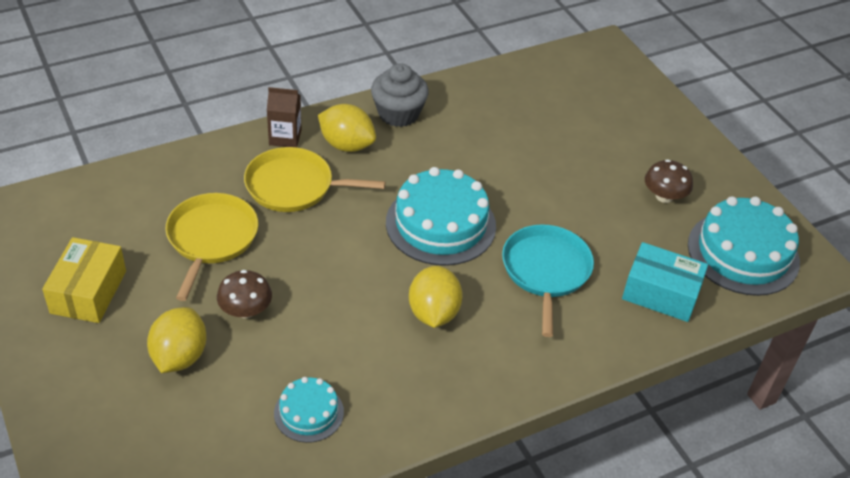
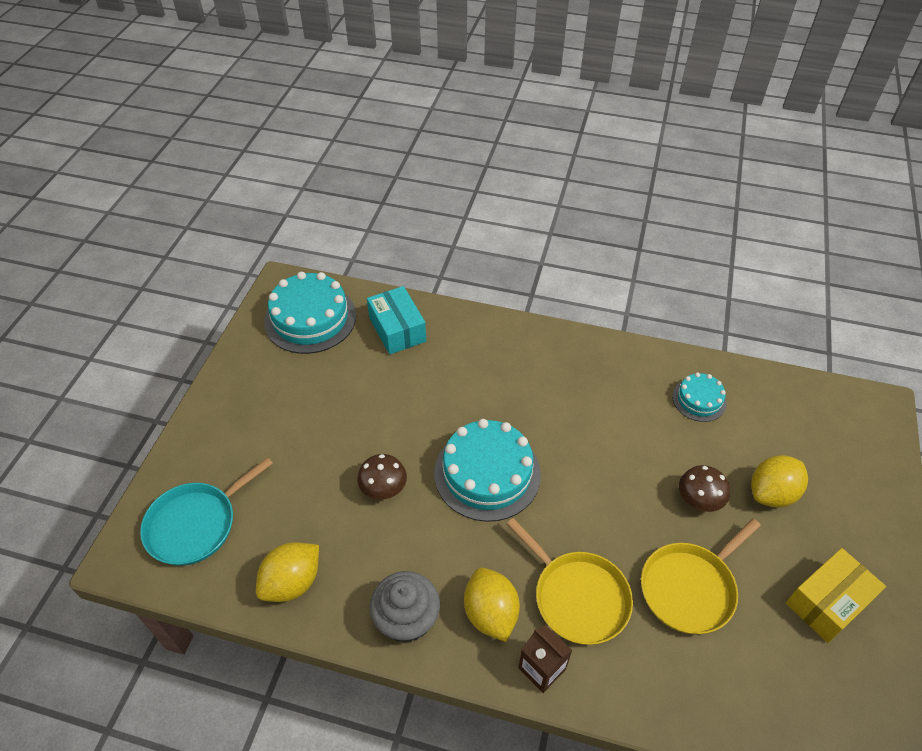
camera: 135 degrees left, 5 degrees up
yellow lemon [409,266,463,328] -> yellow lemon moved to [256,542,319,602]
turquoise pan [502,224,594,337] -> turquoise pan moved to [140,457,273,566]
brown mushroom [645,159,693,203] -> brown mushroom moved to [357,454,407,500]

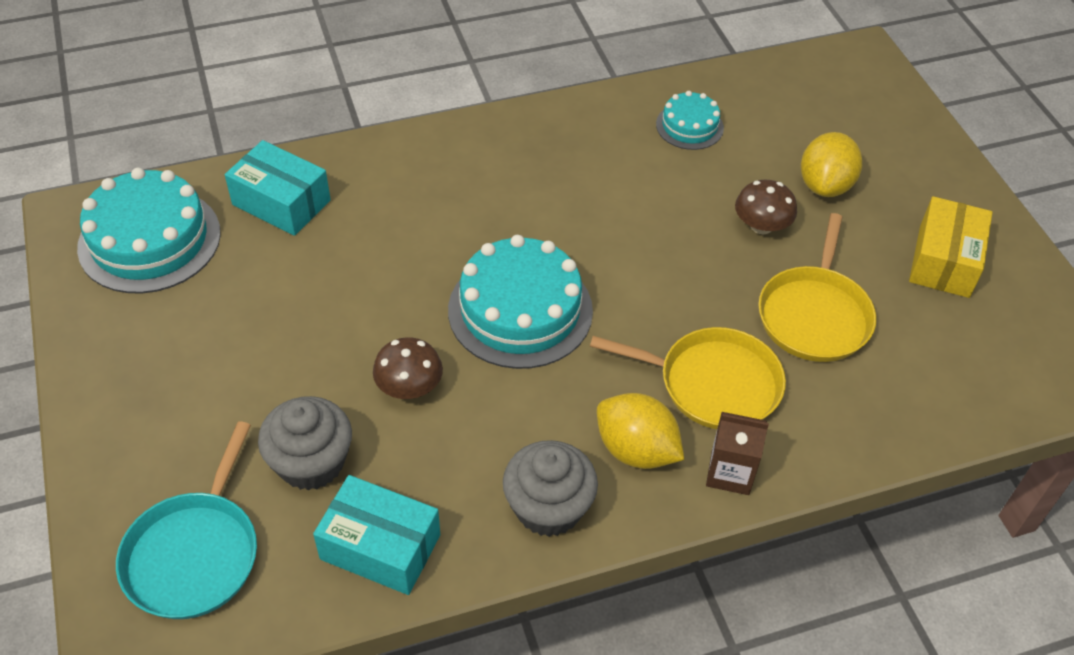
camera: 35 degrees left, 0 degrees up
yellow lemon [256,542,319,602] -> turquoise box [313,475,440,595]
none -> grey cupcake [258,396,352,491]

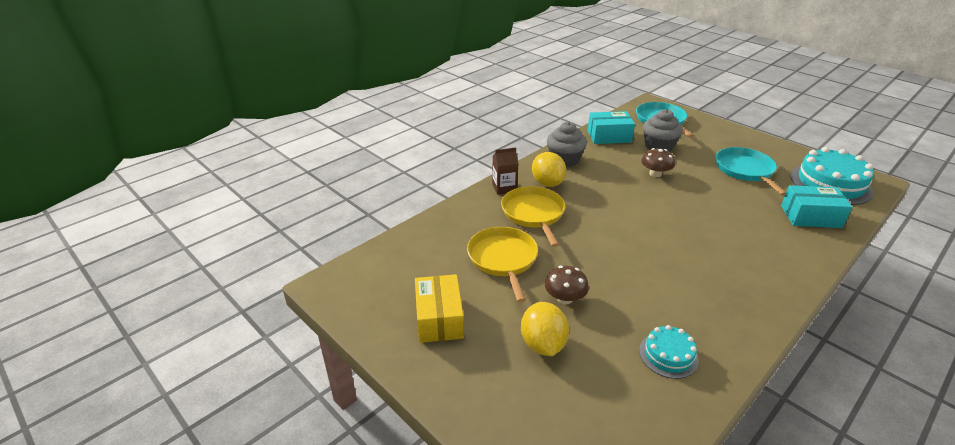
camera: 155 degrees right, 15 degrees down
turquoise cake [448,235,593,369] -> none
yellow pan [590,327,786,429] -> yellow pan turned 90 degrees clockwise [501,186,565,247]
yellow lemon [597,393,684,469] -> yellow lemon turned 60 degrees clockwise [532,152,566,187]
none -> turquoise pan [716,147,786,196]

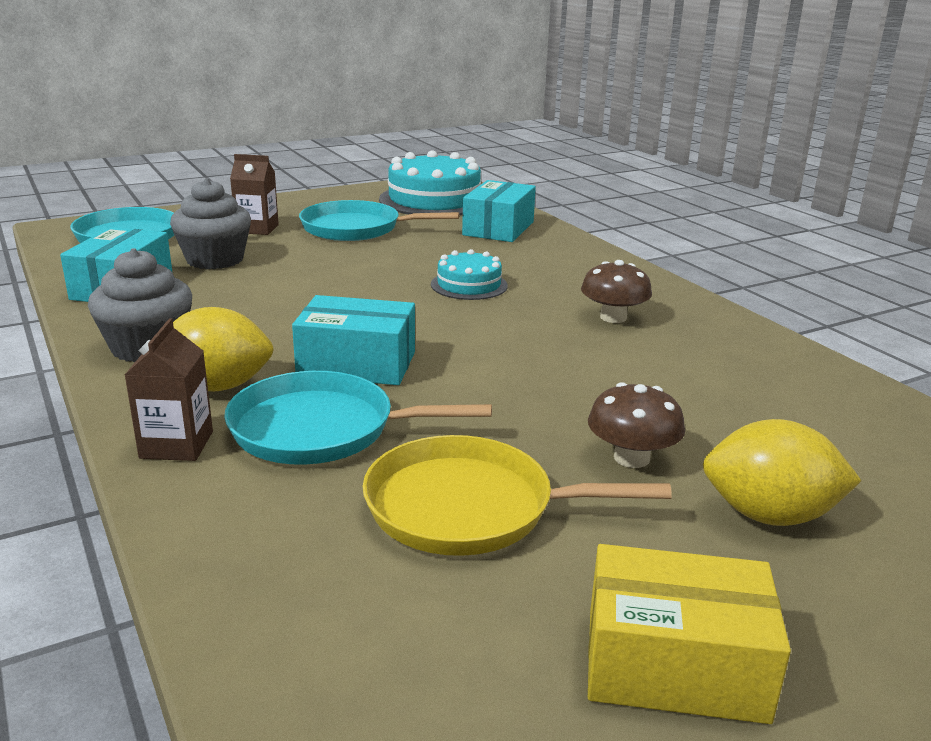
camera: 75 degrees left, 10 degrees down
yellow pan [501,186,565,247] -> turquoise pan [224,371,492,465]
turquoise cake [639,325,699,379] -> turquoise cake moved to [431,249,508,300]
brown mushroom [641,148,675,177] -> brown mushroom moved to [581,260,652,323]
none -> brown carton [230,154,279,235]
none -> turquoise box [292,295,415,385]

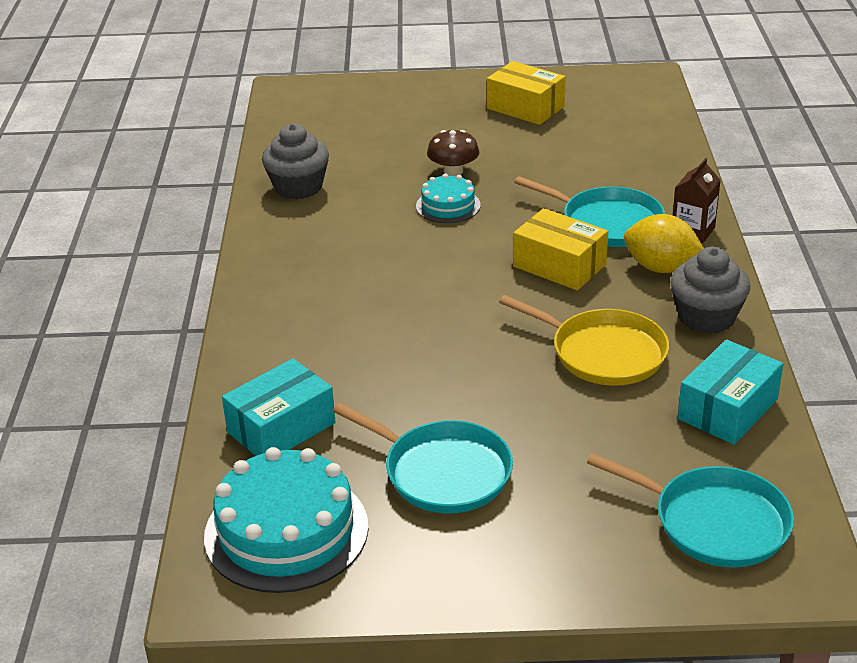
camera: 150 degrees left, 10 degrees up
grey cupcake [170,178,251,269] -> grey cupcake moved to [262,124,329,200]
brown carton [230,154,279,235] -> none
turquoise box [292,295,415,385] -> yellow box [513,208,608,290]
yellow pan [363,435,672,556] -> yellow pan moved to [499,295,669,386]
turquoise cake [431,249,508,300] -> turquoise cake moved to [416,174,481,223]
brown mushroom [581,260,652,323] -> none
yellow lemon [703,419,862,526] -> none

